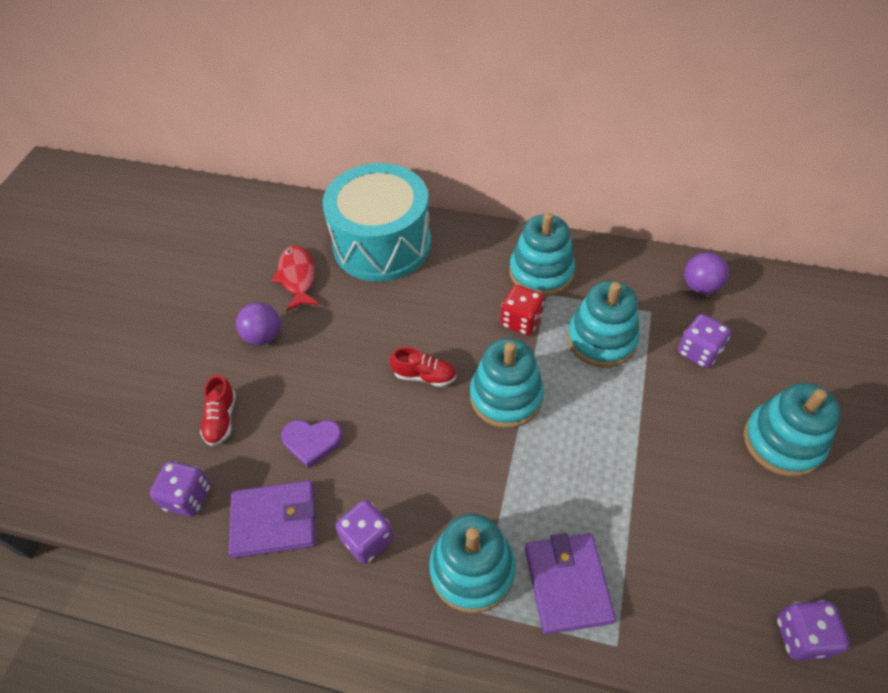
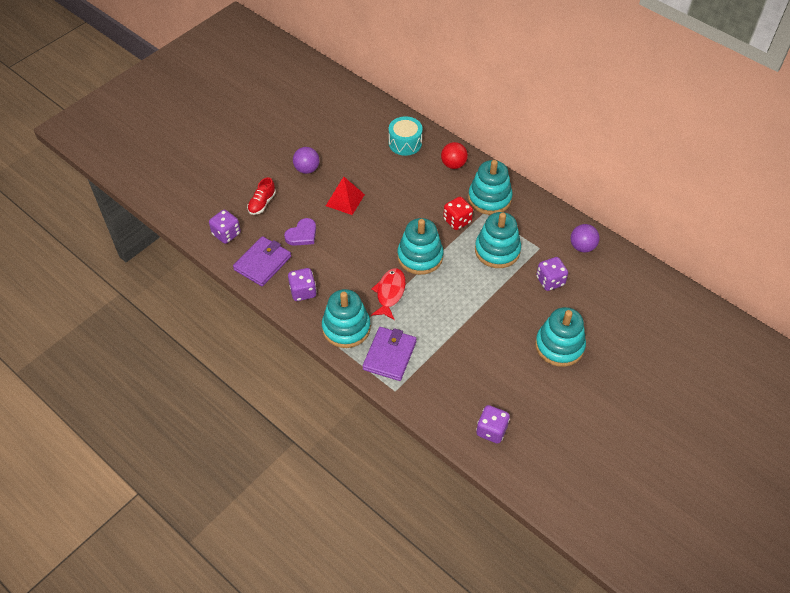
camera: 25 degrees right, 0 degrees up
purple wallet [229,481,316,558] -> purple wallet turned 75 degrees counterclockwise [233,236,291,287]
red fish [271,246,320,312] -> red fish moved to [371,268,406,320]
purple heart [281,420,343,468] -> purple heart turned 75 degrees counterclockwise [284,218,316,246]
turquoise drum [323,163,431,282] -> turquoise drum [389,116,423,156], size x0.50
red shoe [390,347,456,387] -> none
none -> red pyramid [326,176,365,215]
none -> red ball [441,142,468,169]

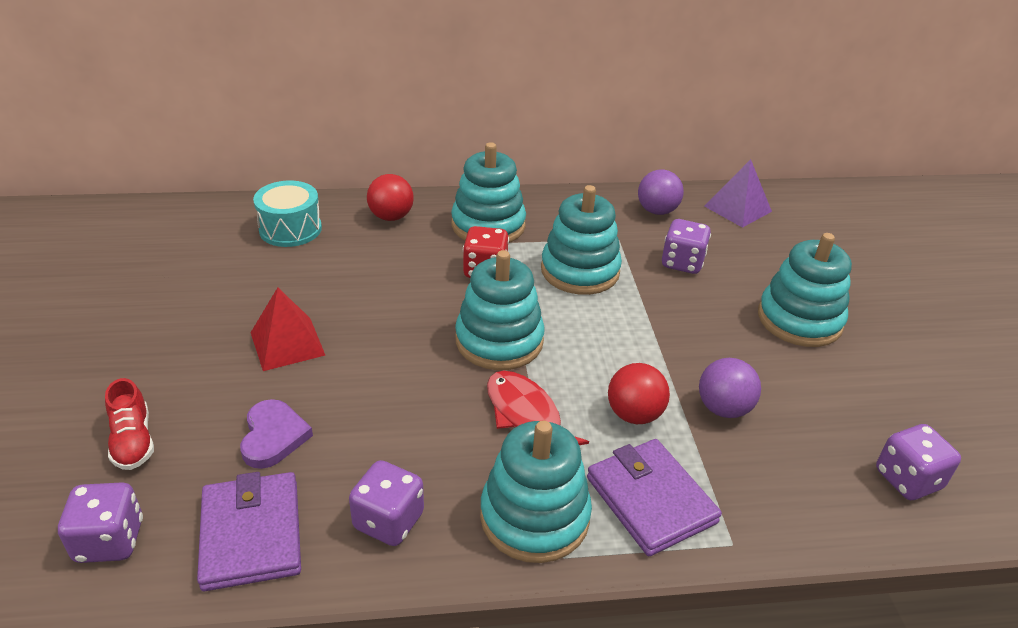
camera: 50 degrees left, 15 degrees down
purple ball [293,147,320,174] -> purple ball moved to [699,358,761,418]
none -> red ball [608,363,670,424]
none -> purple pyramid [704,159,772,228]

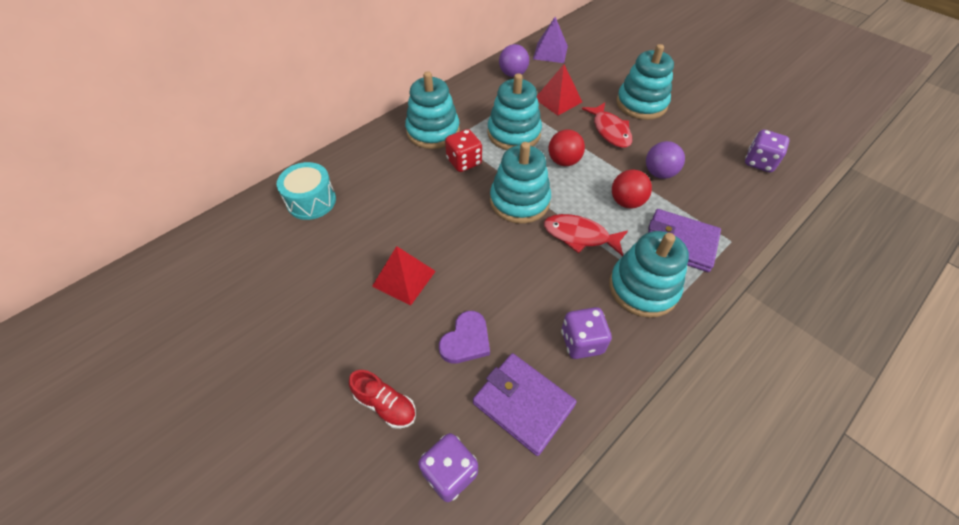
camera: 35 degrees left, 15 degrees up
purple heart [240,399,313,469] -> purple heart turned 75 degrees clockwise [439,311,490,363]
red ball [367,174,414,221] -> red ball moved to [549,130,585,166]
purple dice [662,219,711,274] -> red pyramid [537,64,582,116]
none -> red fish [582,102,632,148]

